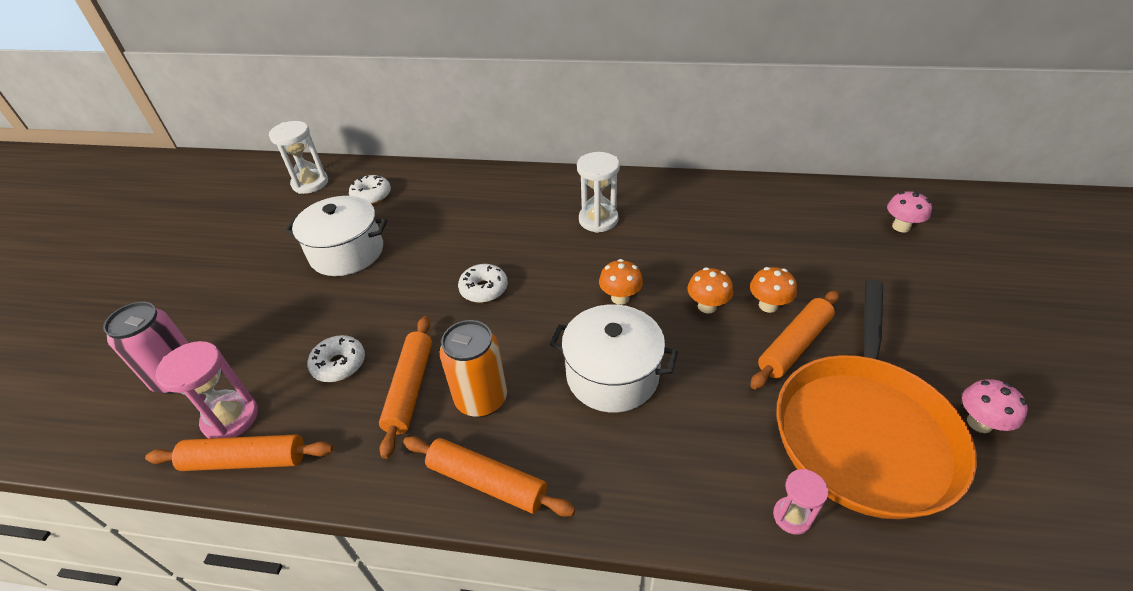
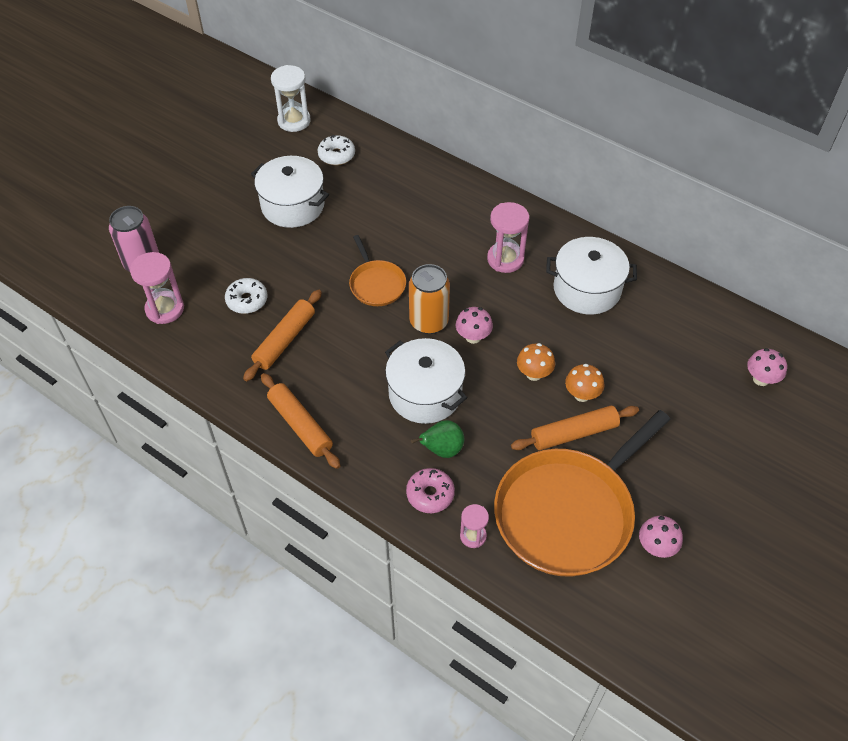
camera: 25 degrees right, 10 degrees up
orange rolling pin [145,434,333,471] -> none
orange can [440,320,507,417] -> orange can moved to [409,264,450,334]
white donut [458,264,508,303] -> orange pan [349,235,406,306]
white hourglass [577,152,620,233] -> pink hourglass [487,202,529,273]
orange mushroom [599,259,643,305] -> pink mushroom [456,307,493,344]
none -> pink donut [406,468,455,513]
none -> green pear [411,420,464,458]
none -> white pot [546,237,637,315]

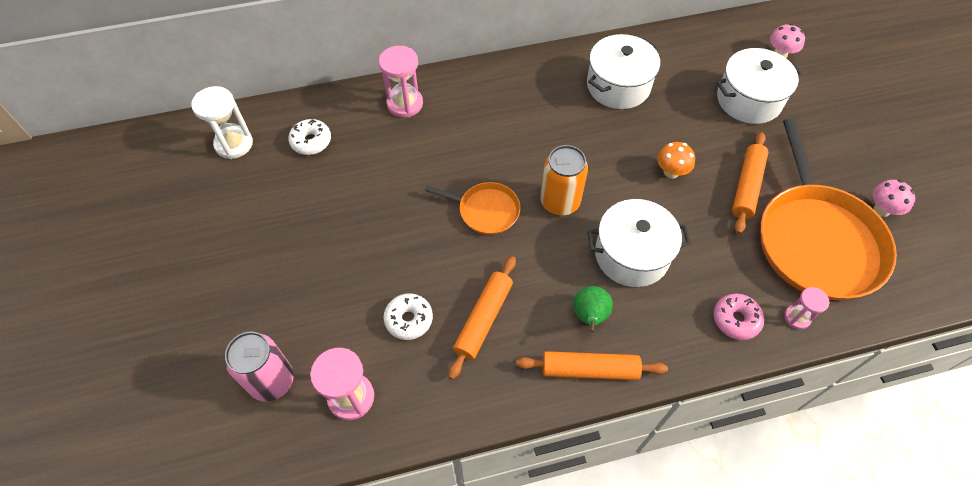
camera: 50 degrees left, 5 degrees up
orange rolling pin [243,290,322,381] -> orange rolling pin turned 45 degrees clockwise [448,256,516,379]
white pot [251,156,329,228] -> white pot moved to [716,48,803,124]
green pear [411,420,464,458] -> green pear moved to [573,286,613,333]
pink mushroom [456,307,493,344] -> none
pink hourglass [487,202,529,273] -> pink hourglass moved to [379,46,423,118]
orange mushroom [565,364,604,402] -> none

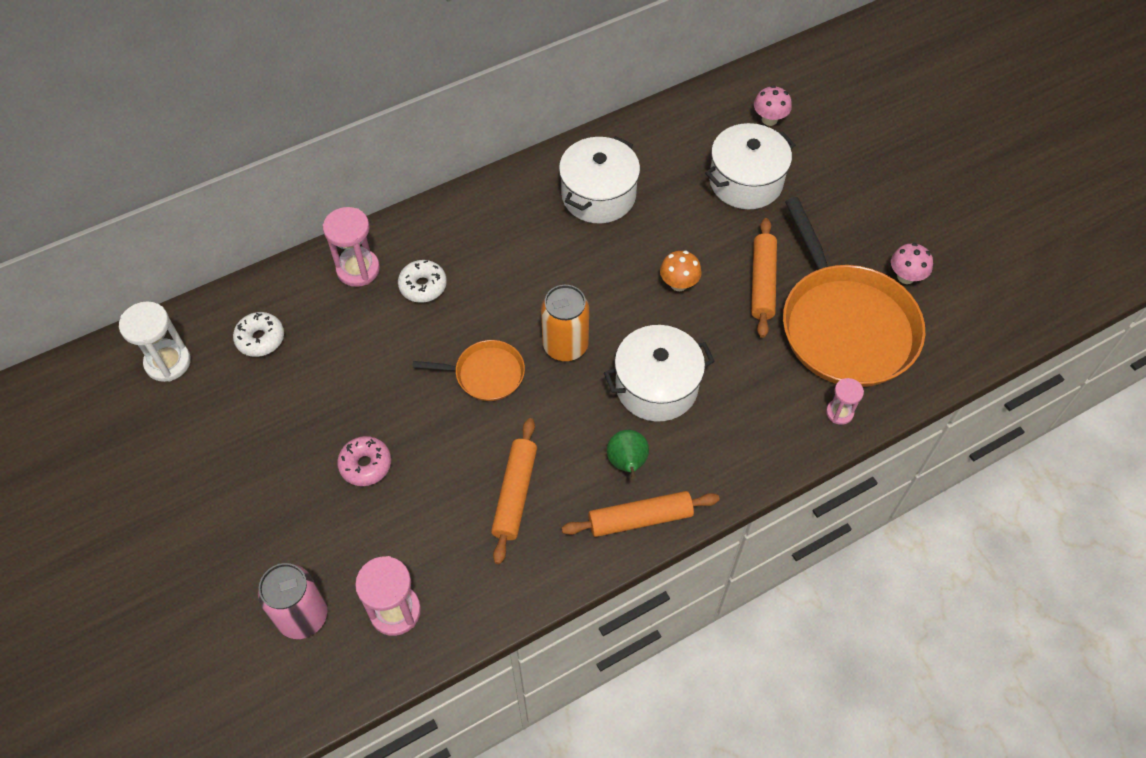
camera: 15 degrees left, 0 degrees up
white donut [384,293,433,340] -> white donut moved to [398,260,447,303]
pink donut [713,293,764,340] -> pink donut moved to [337,436,391,486]

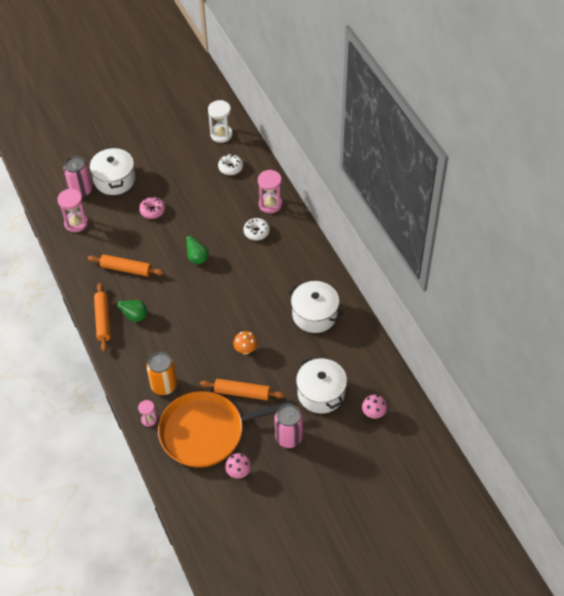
camera: 95 degrees right, 5 degrees down
orange pan [412,340,525,401] -> green pear [184,230,208,265]
orange can [541,285,589,361] -> orange can moved to [147,352,177,395]
white pot [604,325,715,422] -> white pot moved to [90,147,135,195]
none -> pink can [275,404,303,448]

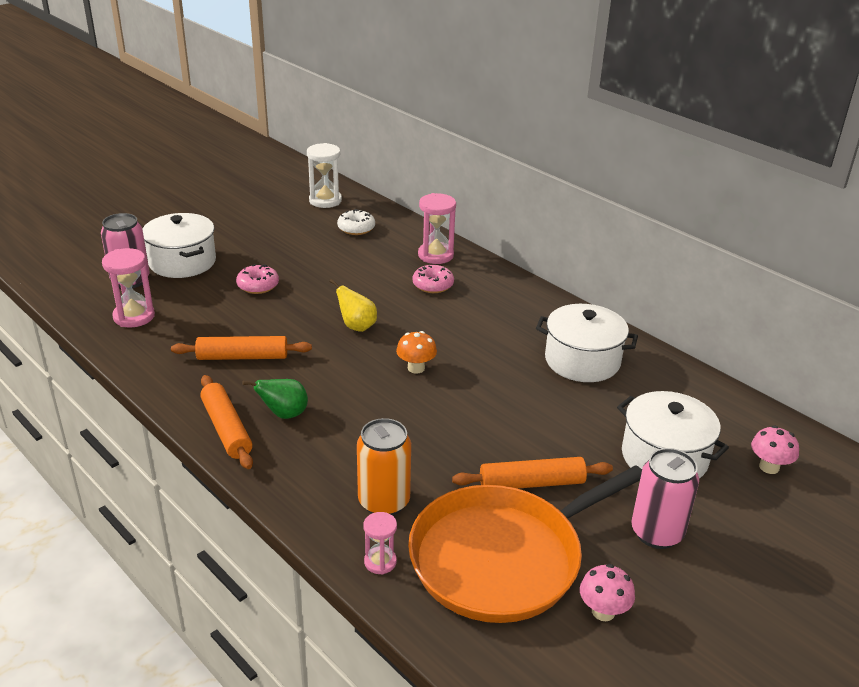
camera: 20 degrees left, 20 degrees down
green pear [184,230,208,265] -> yellow pear [329,279,377,332]
orange mushroom [233,331,258,355] -> orange mushroom moved to [396,331,437,374]
white donut [243,218,270,240] -> pink donut [413,265,454,293]

